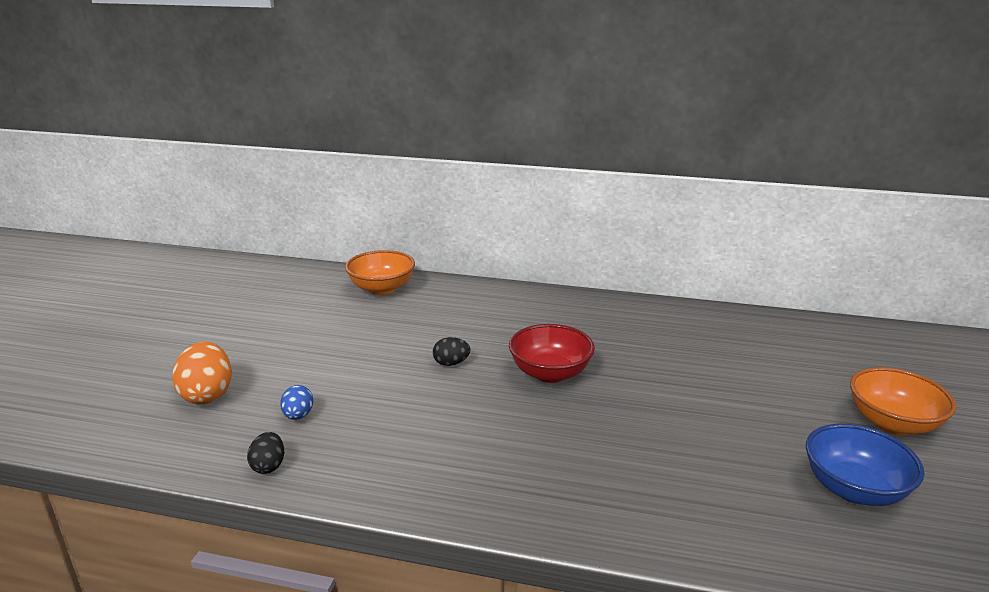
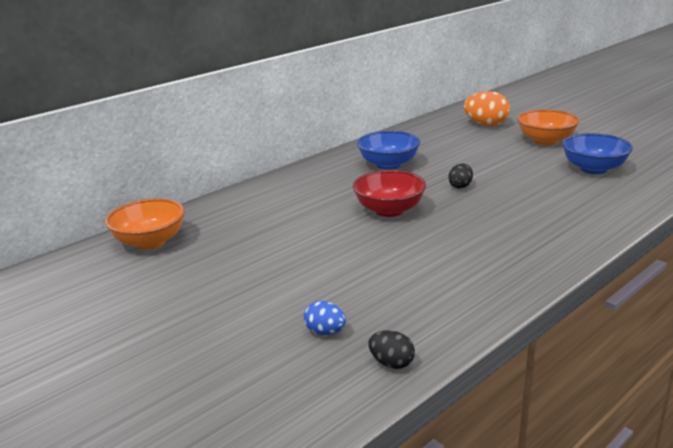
camera: 55 degrees left, 0 degrees up
orange egg [172,342,232,404] -> orange egg moved to [464,91,510,126]
black egg [433,337,470,366] -> black egg moved to [448,163,473,188]
none -> blue bowl [357,131,420,170]

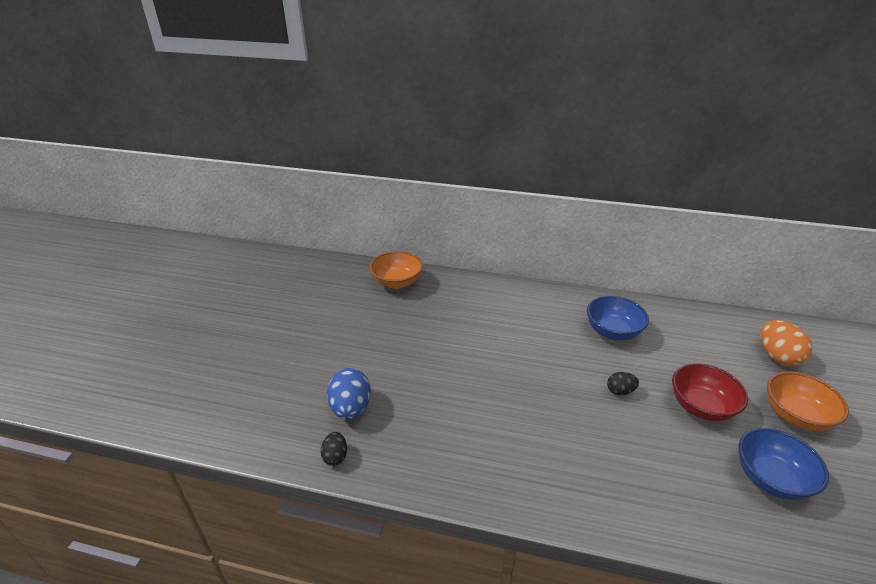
camera: 55 degrees right, 10 degrees up
blue egg [304,301,346,335] -> blue egg [327,368,371,419], size x1.80
red bowl [353,170,426,217] -> red bowl moved to [672,363,748,421]

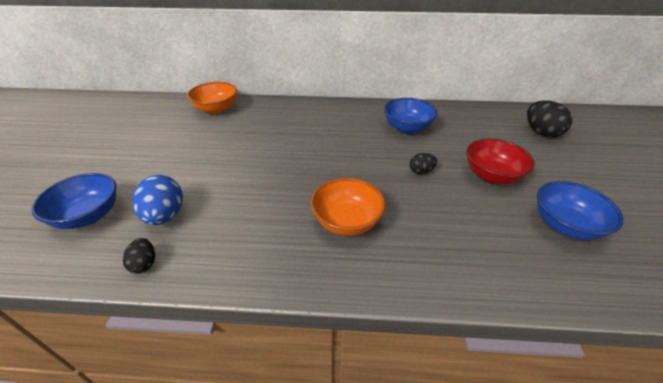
camera: 10 degrees left, 5 degrees up
orange egg [760,320,812,366] -> black egg [527,100,572,138]
orange bowl [767,372,849,431] -> orange bowl moved to [311,178,386,236]
none -> blue bowl [31,173,116,229]

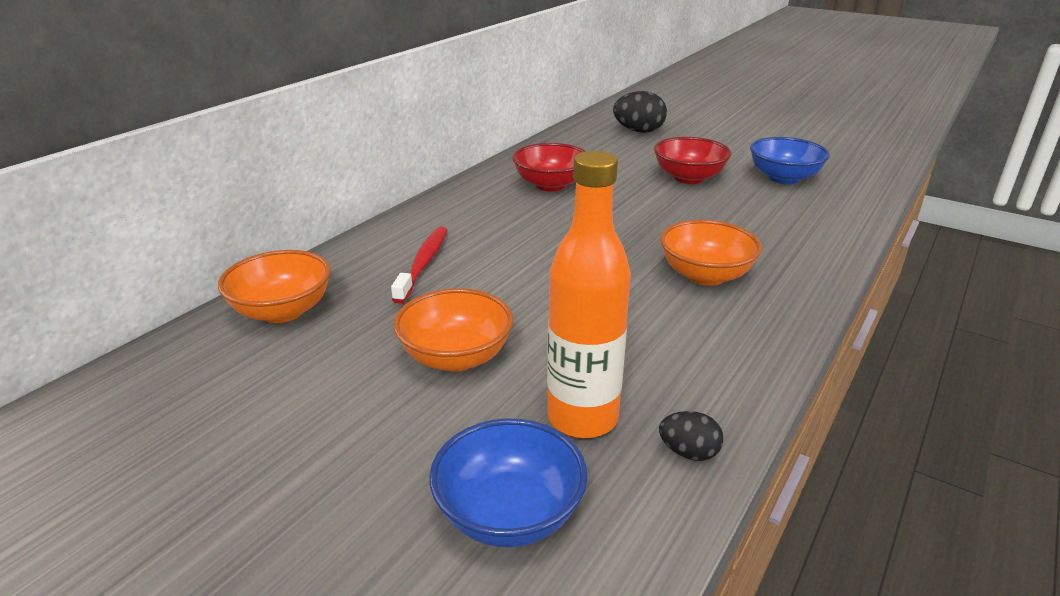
camera: 60 degrees left, 10 degrees down
blue egg [132,175,183,225] -> orange bottle [547,151,631,438]
blue bowl [384,98,437,134] -> red bowl [512,143,585,192]
black egg [410,153,437,174] -> none
none -> red toothbrush [391,227,448,304]
none -> orange bowl [393,288,513,372]

